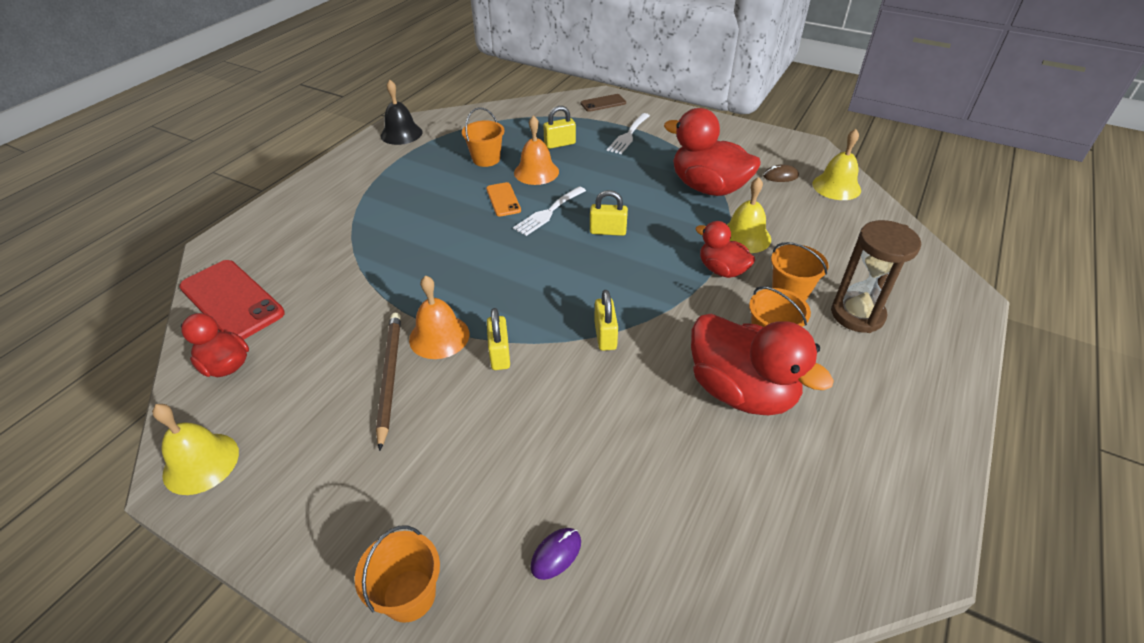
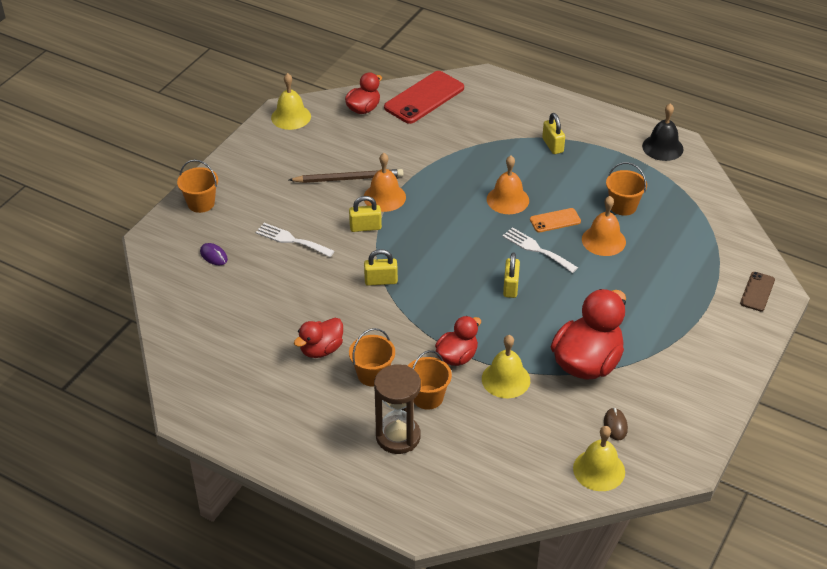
camera: 90 degrees right, 0 degrees up
yellow padlock [543,106,576,149] -> yellow padlock moved to [542,113,565,154]
brown phone [581,94,626,112] -> brown phone turned 45 degrees clockwise [740,272,775,311]
white fork [607,113,650,154] -> white fork moved to [256,223,335,257]
red duck [691,314,834,415] -> red duck [294,318,343,358], size x0.57
none -> orange bell [487,156,529,214]

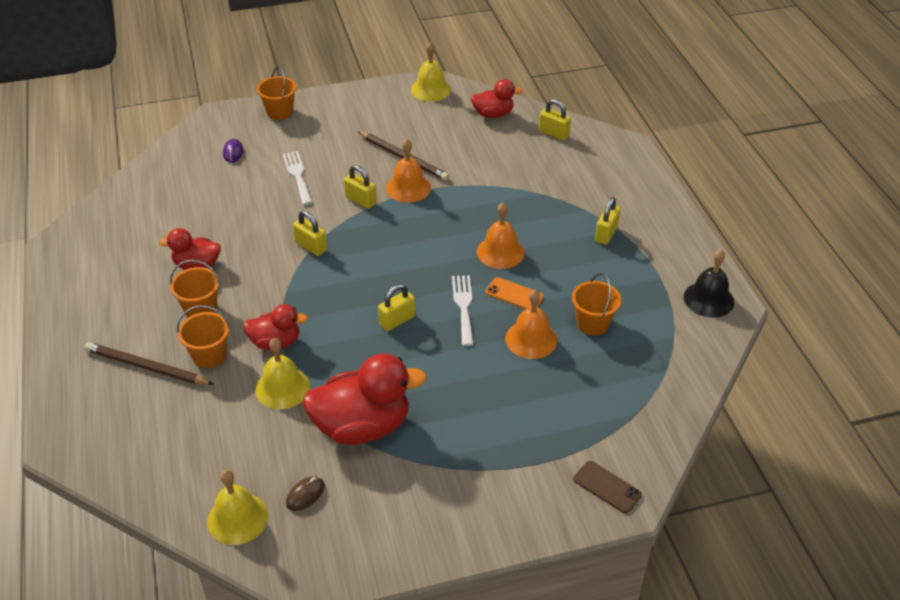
camera: 45 degrees right, 0 degrees up
brown hourglass [374,364,421,454] -> brown pencil [84,342,214,385]
red phone [384,71,464,124] -> yellow padlock [539,99,571,140]
brown phone [740,272,775,311] -> brown phone turned 60 degrees clockwise [574,461,642,513]

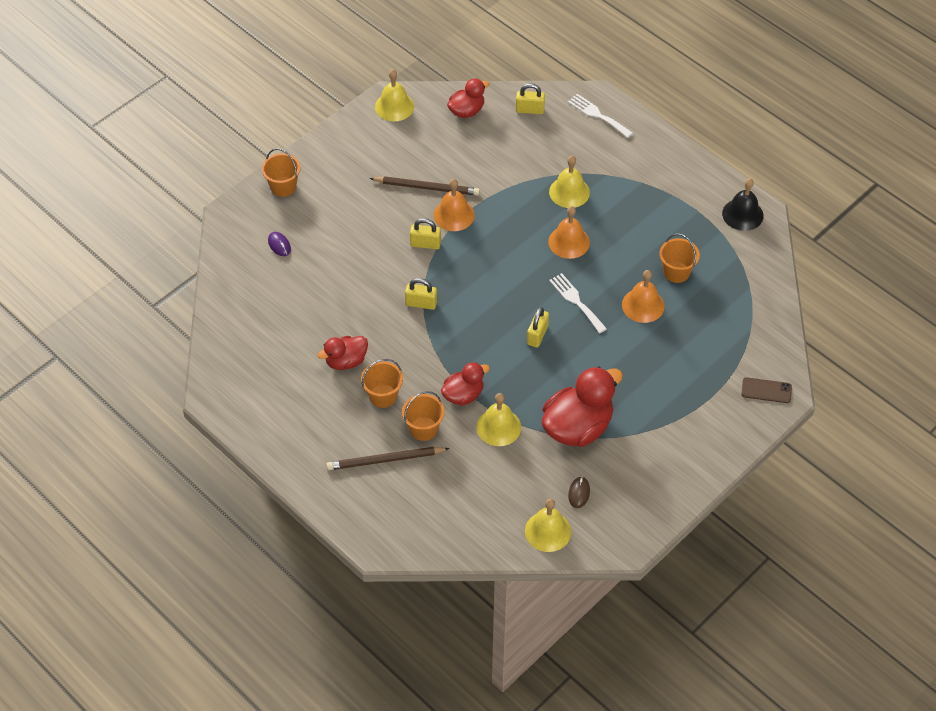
camera: 30 degrees left, 10 degrees up
white fork [282,151,312,205] -> white fork moved to [568,94,633,138]
orange phone [485,277,544,309] -> none
yellow padlock [595,197,620,245] -> none
none -> yellow bell [549,156,590,208]

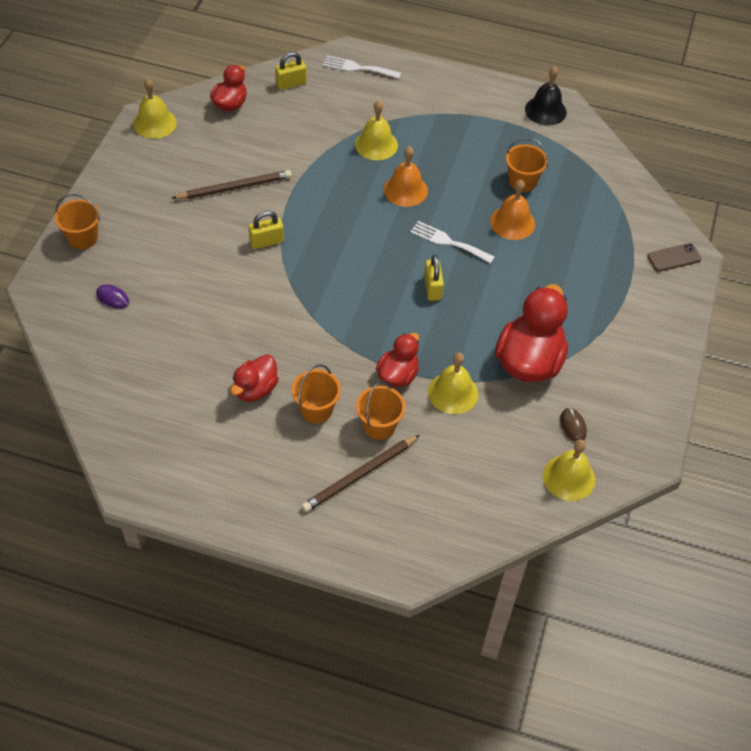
camera: 30 degrees left, 0 degrees up
yellow padlock [405,278,437,310] -> none
orange bell [433,179,475,231] -> none

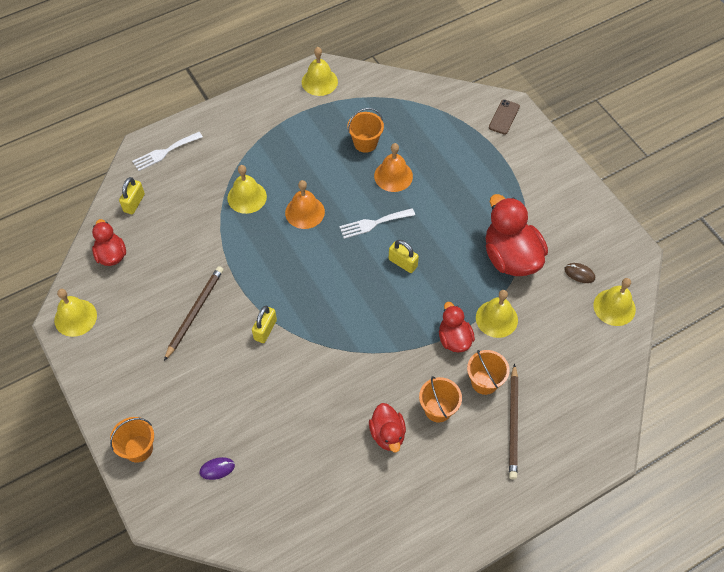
camera: 45 degrees left, 5 degrees up
black bell [525,66,567,126] -> yellow bell [302,47,338,96]

